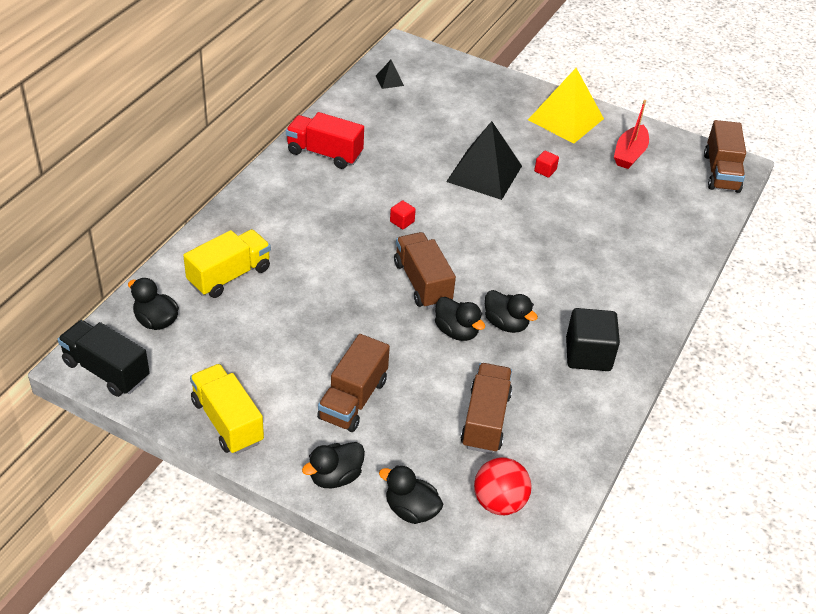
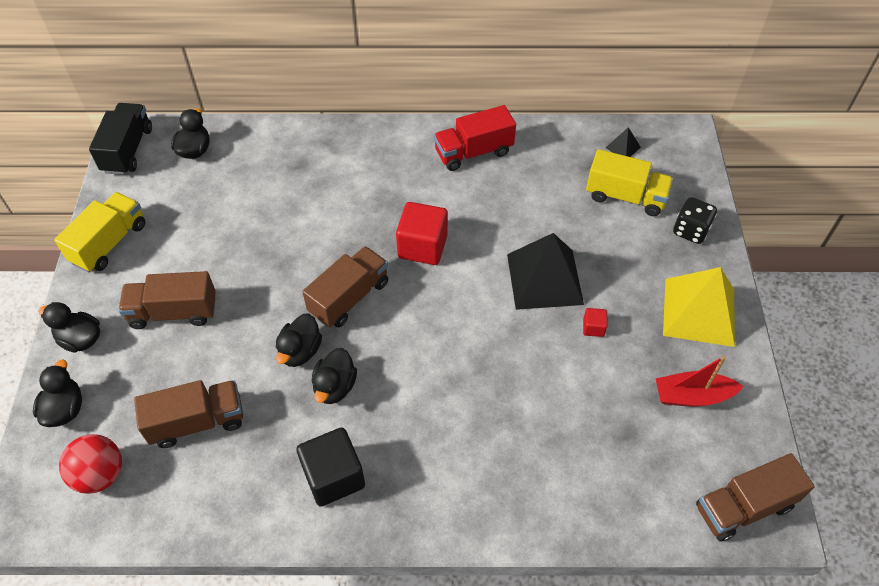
camera: 65 degrees right, 10 degrees up
yellow truck [183,229,271,298] -> yellow truck moved to [586,149,674,216]
red truck [286,112,364,169] -> red truck turned 105 degrees counterclockwise [434,105,516,171]
red cube [390,200,416,229] -> red cube [396,202,448,265], size x2.17
none -> black dice [673,197,717,244]

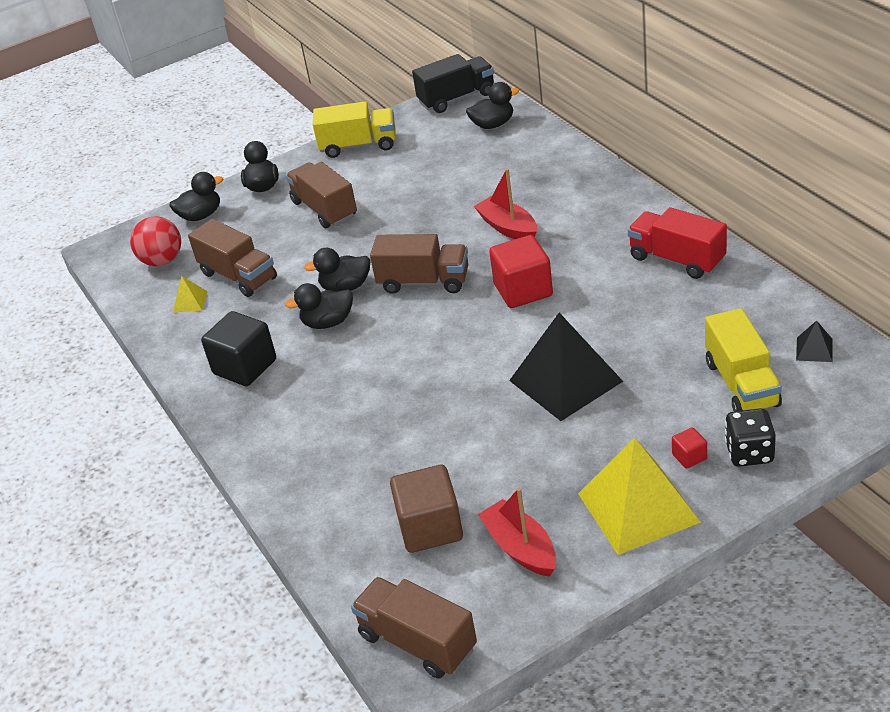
camera: 65 degrees right, 15 degrees down
red cube [583,308,608,337] -> red cube moved to [672,427,707,469]
none -> yellow pyramid [173,276,208,313]
none -> brown cube [390,465,463,553]
none -> red boat [474,168,537,239]

